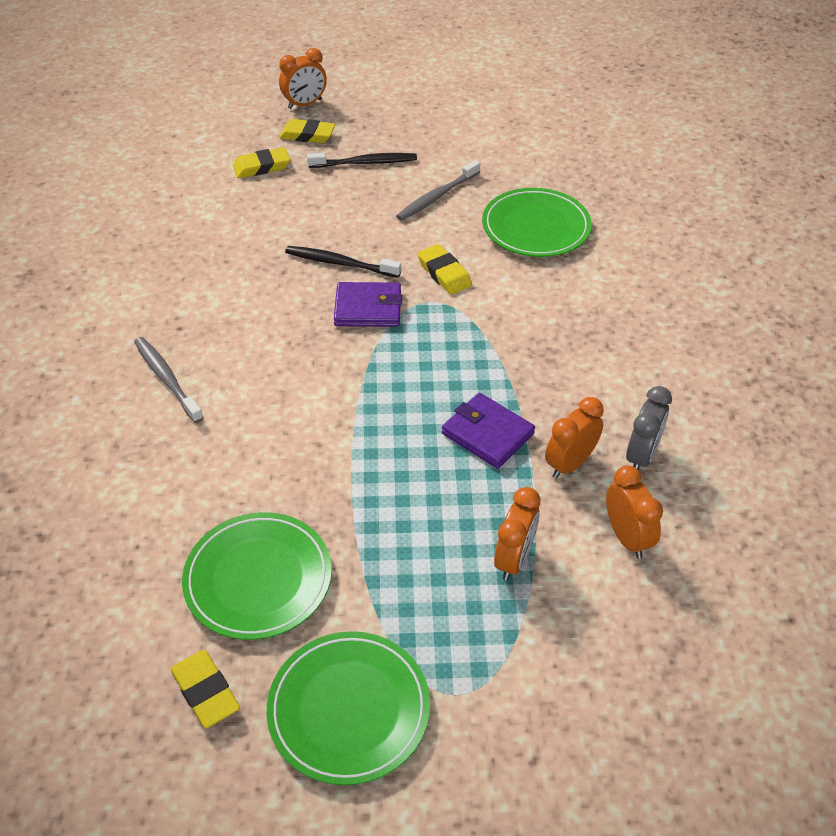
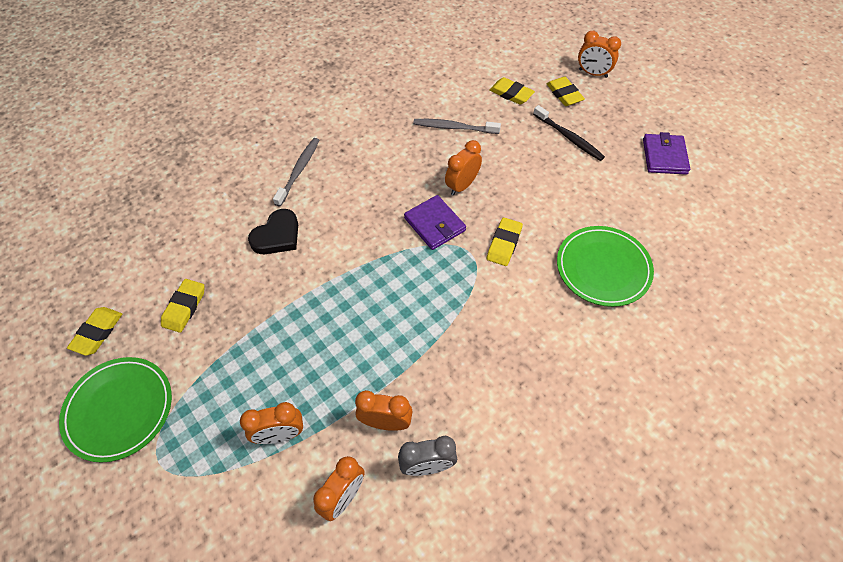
camera: 55 degrees right, 10 degrees up
green plate [182,512,332,640] -> yellow eraser [161,279,205,333]
black toothbrush [285,246,401,278] -> orange clock [445,140,482,196]
grey toothbrush [396,160,480,221] -> grey toothbrush moved to [413,119,501,134]
purple wallet [442,393,535,469] -> purple wallet moved to [643,132,690,174]
none -> black heart [248,209,298,254]

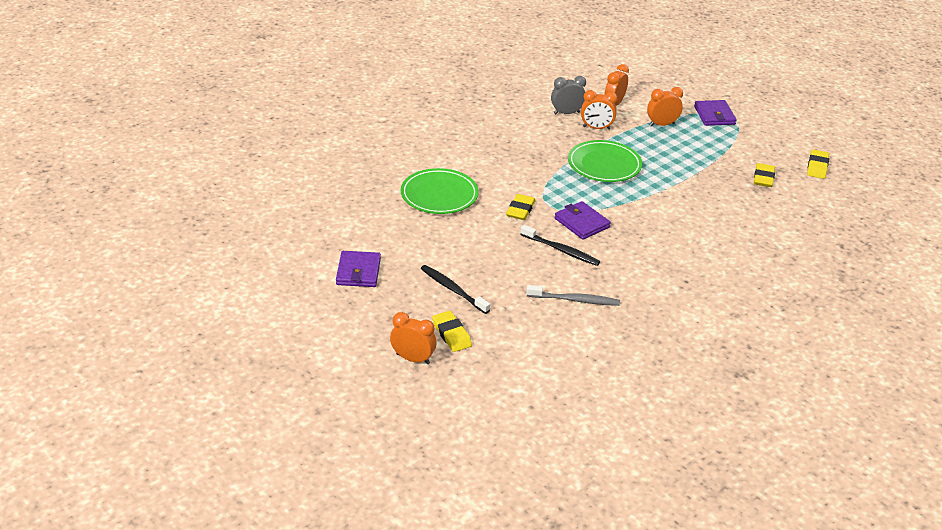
camera: 175 degrees right, 20 degrees down
green plate [59,357,172,463] -> green plate moved to [568,140,642,182]
black heart [248,209,298,254] -> none
grey toothbrush [273,138,320,207] -> none
orange clock [445,140,482,196] -> black toothbrush [520,225,600,266]
yellow eraser [489,77,535,105] -> none
none -> purple wallet [694,100,737,126]

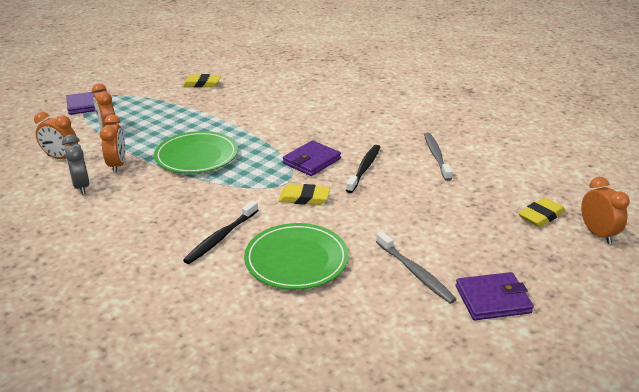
camera: 100 degrees left, 5 degrees down
orange clock [390,312,437,364] -> orange clock turned 150 degrees clockwise [581,177,630,244]
black toothbrush [421,265,490,314] -> black toothbrush moved to [183,200,259,264]
yellow eraser [807,149,829,179] -> none
none -> grey toothbrush [376,231,457,304]

